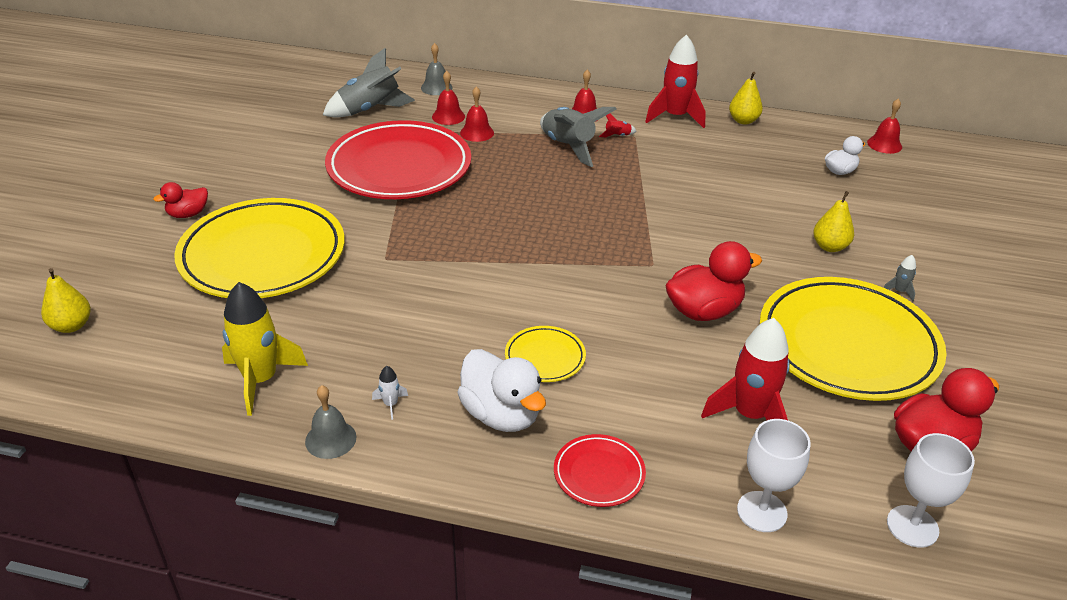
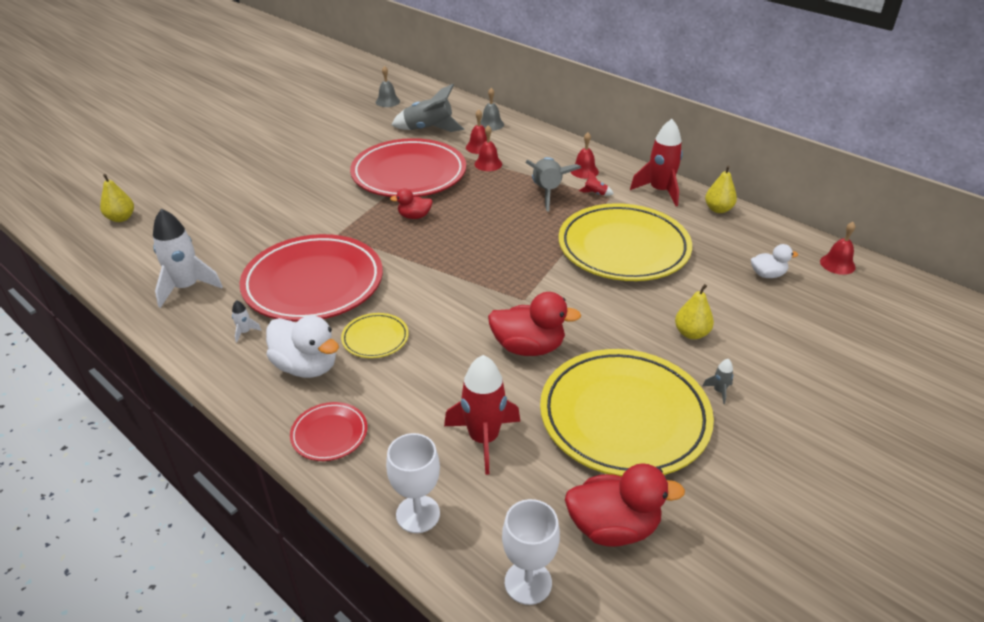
camera: 30 degrees right, 0 degrees up
red duck [153,182,208,218] -> red duck moved to [390,188,433,219]
yellow plate [174,198,345,298] -> yellow plate moved to [559,203,692,281]
yellow rocket [222,282,308,416] -> white rocket [153,209,223,308]
grey bell [305,385,356,459] -> grey bell moved to [376,66,400,107]
white duck [457,349,546,432] -> white duck turned 45 degrees counterclockwise [266,316,339,378]
none -> red plate [239,234,383,322]

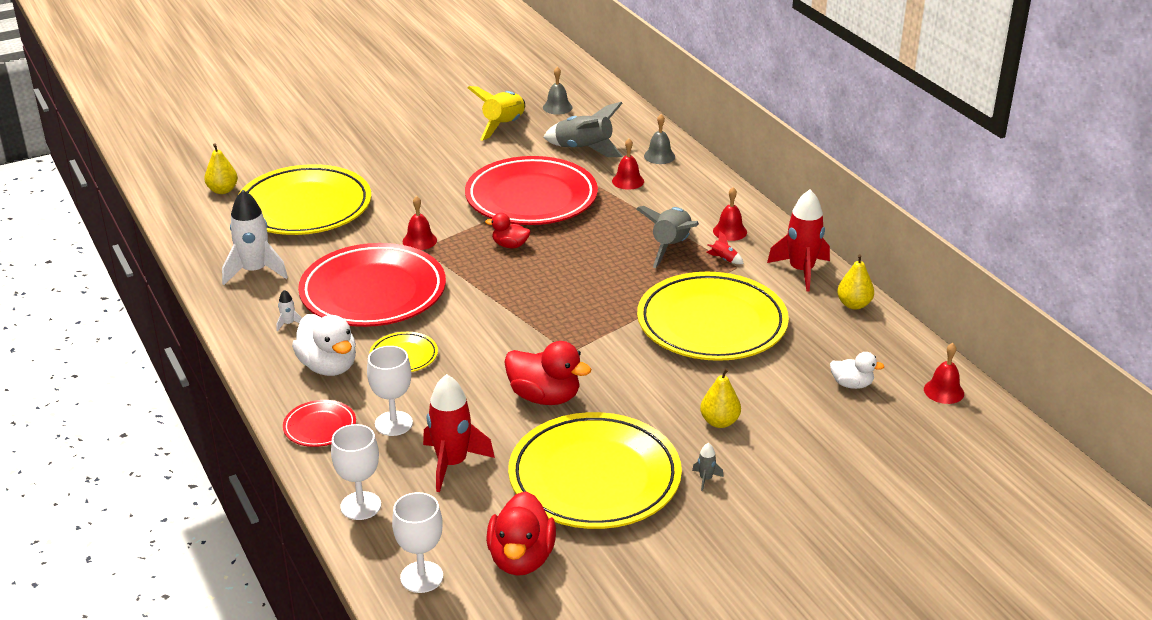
camera: 20 degrees right, 5 degrees down
red bell [474,125,502,171] -> red bell moved to [403,196,437,250]
red duck [565,463,685,547] -> red duck turned 75 degrees clockwise [486,491,556,576]
none -> yellow plate [238,164,371,235]
none -> white goblet [367,346,413,436]
none -> yellow rocket [467,86,525,141]

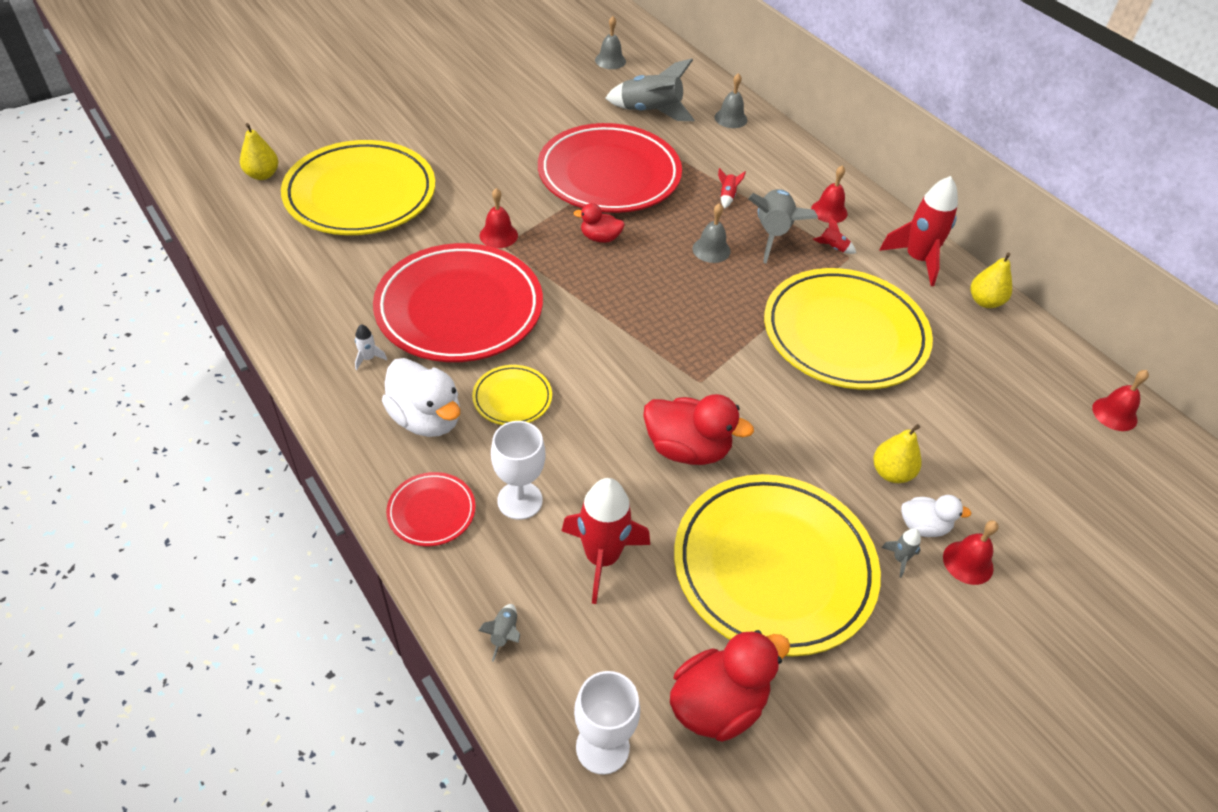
camera: 10 degrees left, 15 degrees up
white rocket [222,190,288,285] -> none
white goblet [331,424,381,520] -> grey rocket [478,604,520,662]
yellow rocket [467,86,525,141] -> none
red duck [486,491,556,576] -> red duck turned 120 degrees counterclockwise [670,630,790,742]
red bell [612,138,644,190] -> red bell moved to [943,520,999,585]
white duck [830,352,884,389] -> white duck moved to [901,495,971,537]
none -> grey bell [692,203,731,263]
none -> red rocket [718,168,746,208]

